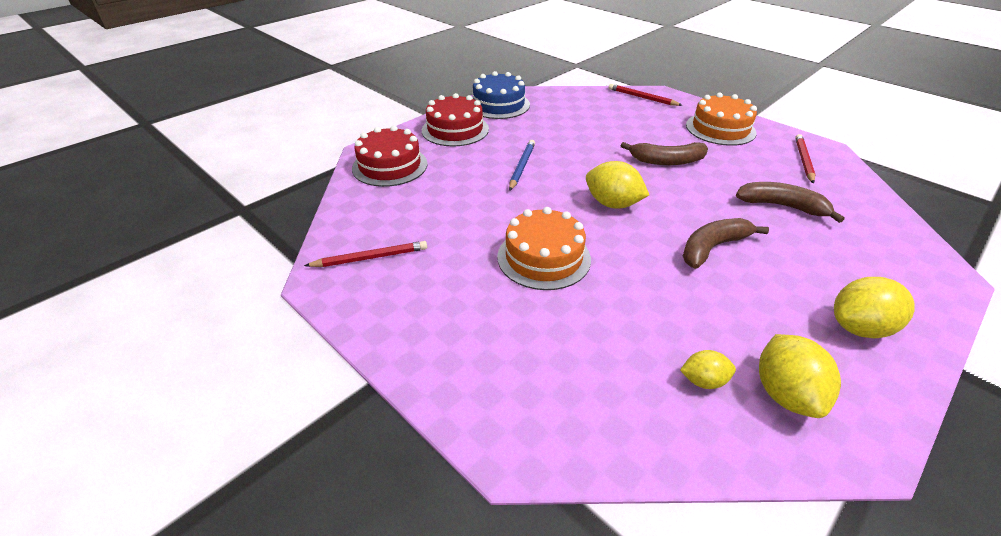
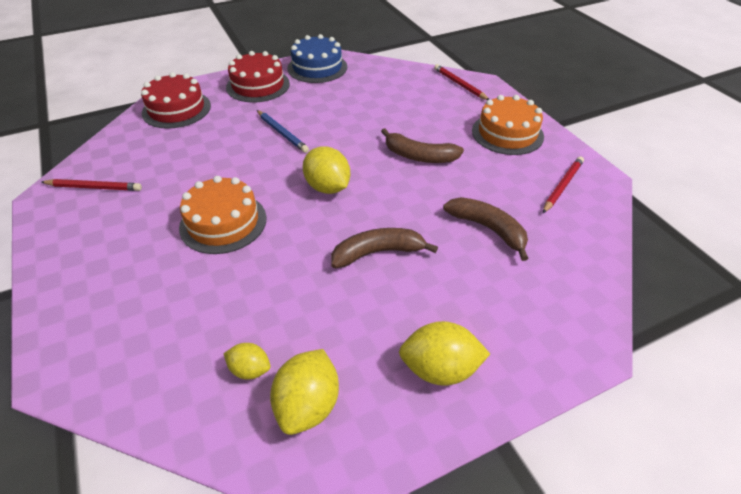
camera: 20 degrees right, 5 degrees up
blue pencil [509,140,535,191] -> blue pencil turned 105 degrees clockwise [257,110,309,153]

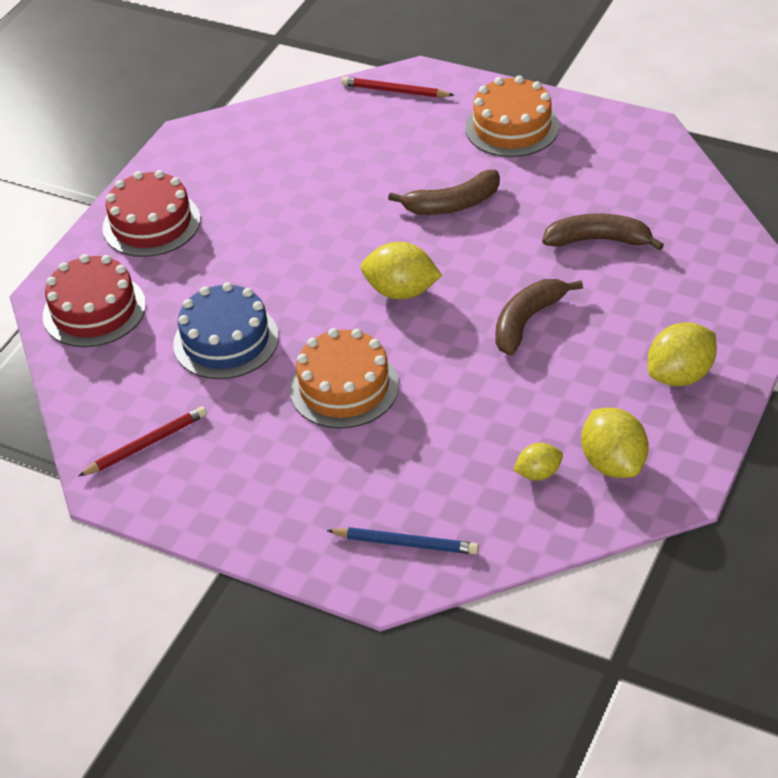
camera: 35 degrees left, 0 degrees up
blue pencil [257,110,309,153] -> blue pencil moved to [327,527,479,555]
blue cake [287,34,347,83] -> blue cake moved to [173,282,279,379]
red pencil [543,157,584,213] -> none

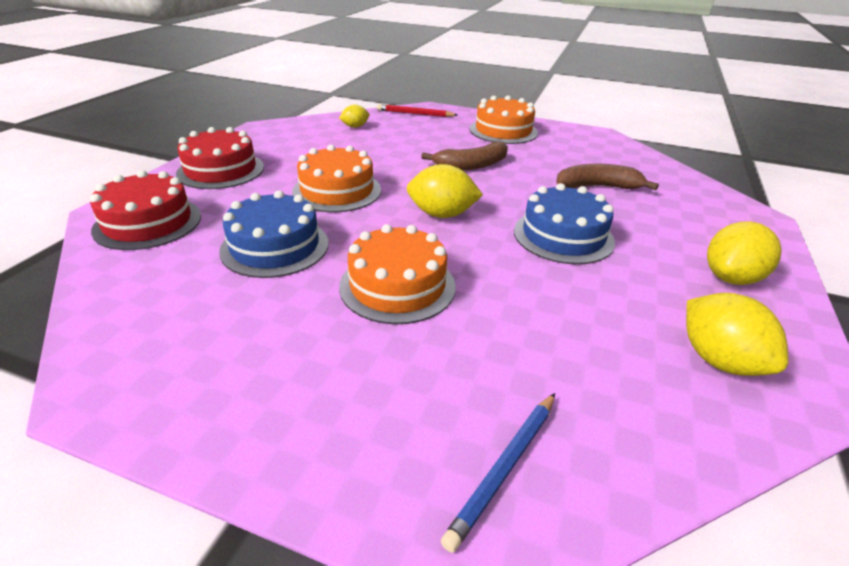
camera: 10 degrees left, 10 degrees down
red pencil [78,406,207,477] -> none
blue pencil [327,527,479,555] -> blue pencil turned 120 degrees clockwise [441,393,555,553]
brown banana [495,279,583,356] -> blue cake [514,183,615,264]
yellow lemon [513,443,563,480] -> yellow lemon moved to [339,104,369,128]
none -> orange cake [292,144,381,212]

